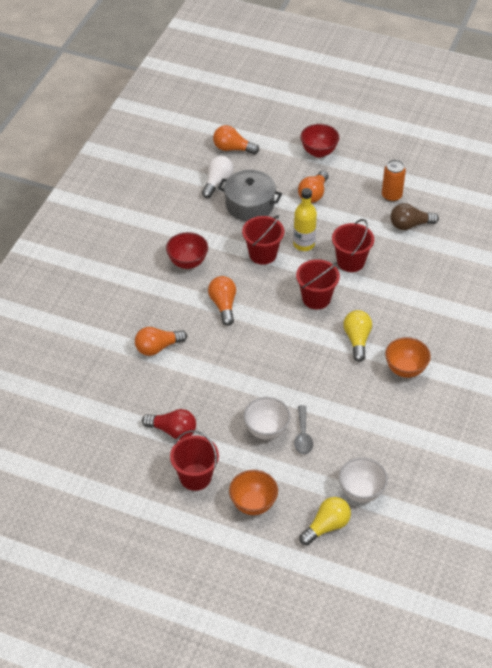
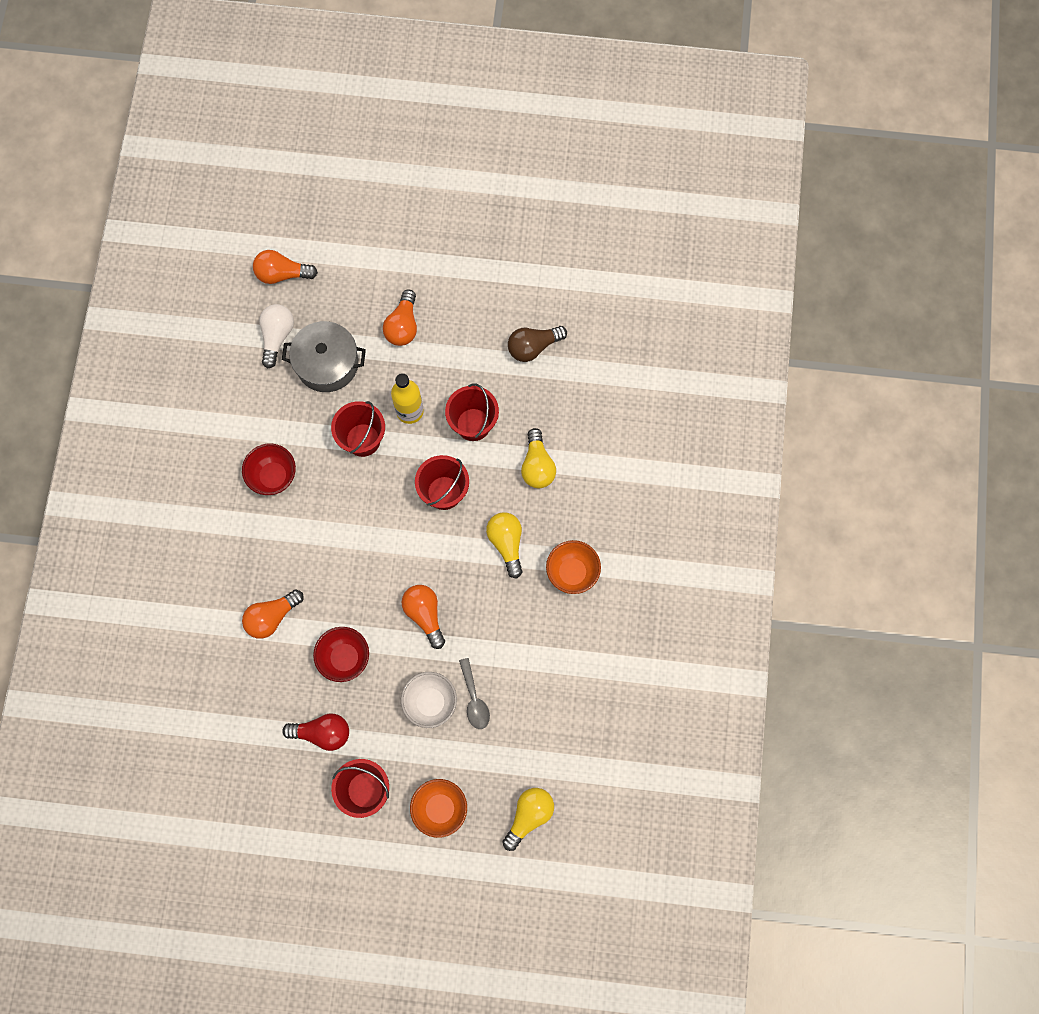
camera: 15 degrees left, 25 degrees up
orange light bulb [208,276,236,326] -> orange light bulb moved to [402,585,445,649]
red bowl [300,124,339,158] -> red bowl moved to [313,627,369,682]
white bowl [339,457,388,503] -> none
orange can [382,160,406,202] -> none
none -> yellow light bulb [521,428,556,488]

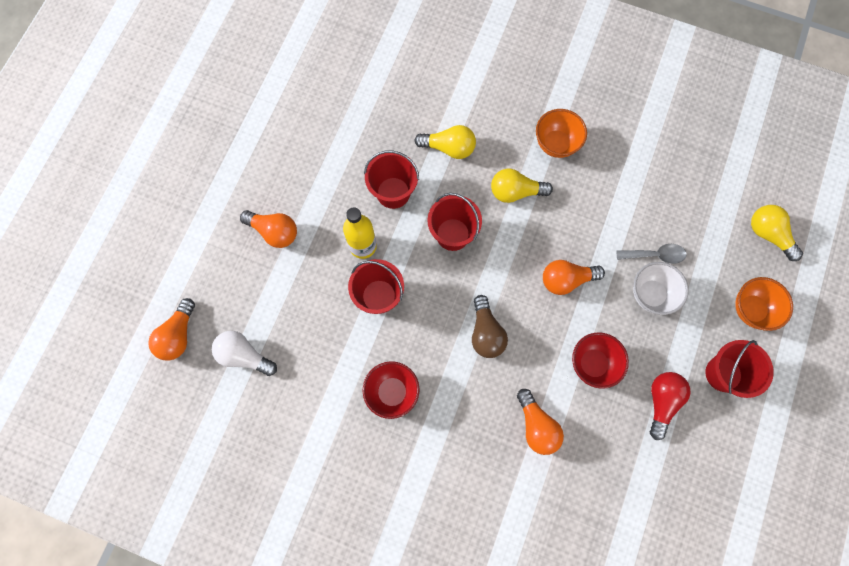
camera: 75 degrees left, 0 degrees up
grey pot [282,321,366,392] -> none
brown light bulb [508,326,567,362] -> brown light bulb moved to [472,295,508,358]

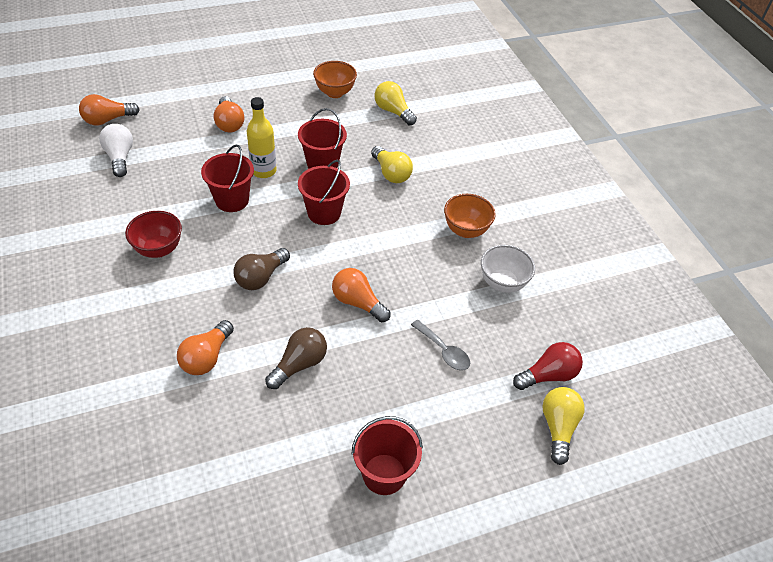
camera: 45 degrees right, 25 degrees down
yellow light bulb [491,168,553,203] -> yellow light bulb moved to [374,81,417,125]
red bowl [572,332,629,389] -> brown light bulb [265,327,327,389]
white bowl [633,262,689,315] -> white bowl moved to [481,245,535,293]
red light bulb [650,372,690,440] -> red light bulb moved to [513,342,583,390]
orange bowl [735,277,793,331] -> orange bowl moved to [313,61,357,98]

